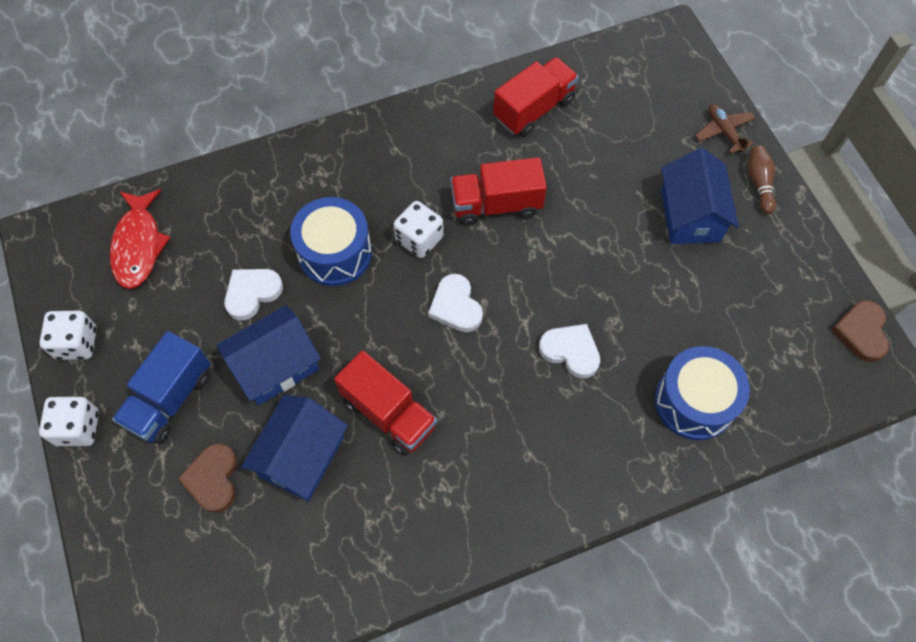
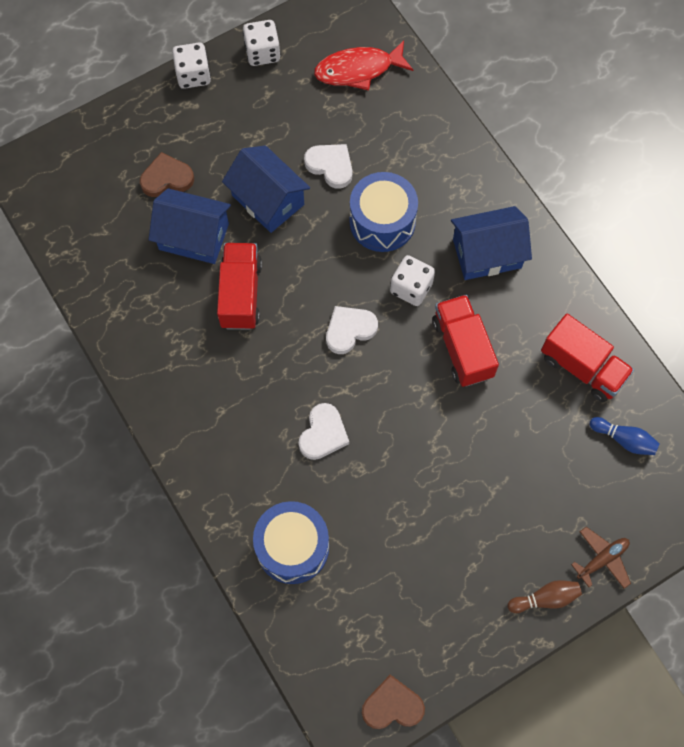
camera: 80 degrees right, 5 degrees up
blue truck [112,331,211,444] -> none
red truck [334,350,437,456] -> red truck turned 150 degrees clockwise [217,243,262,330]
blue house [661,148,739,244] -> blue house moved to [451,206,532,280]
none -> blue bowling pin [590,417,660,455]

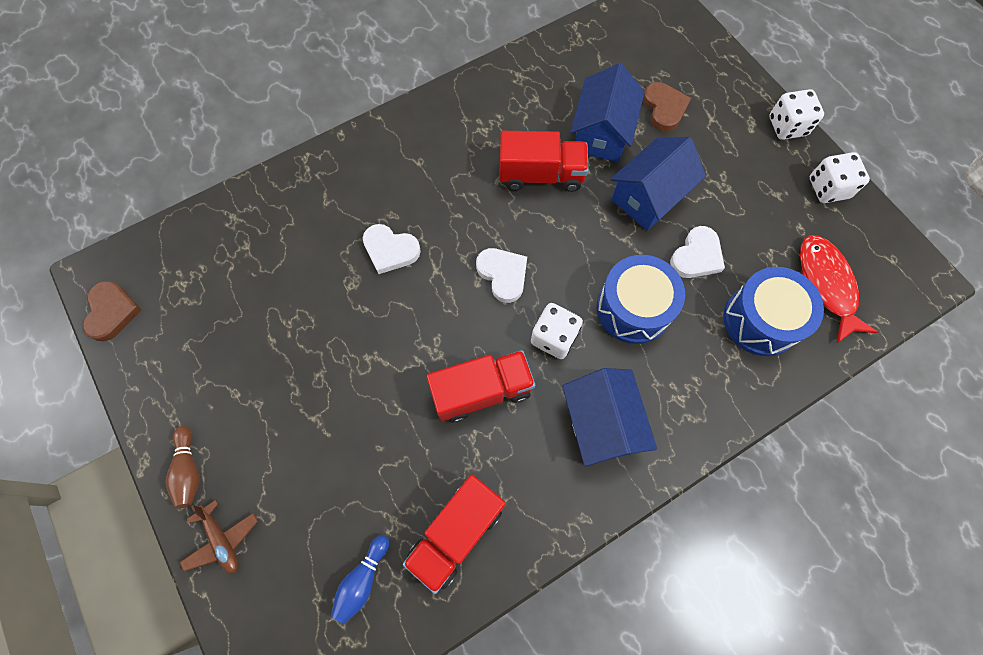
camera: 90 degrees right, 0 degrees up
blue drum [253,501,329,584] -> blue drum moved to [723,267,824,356]

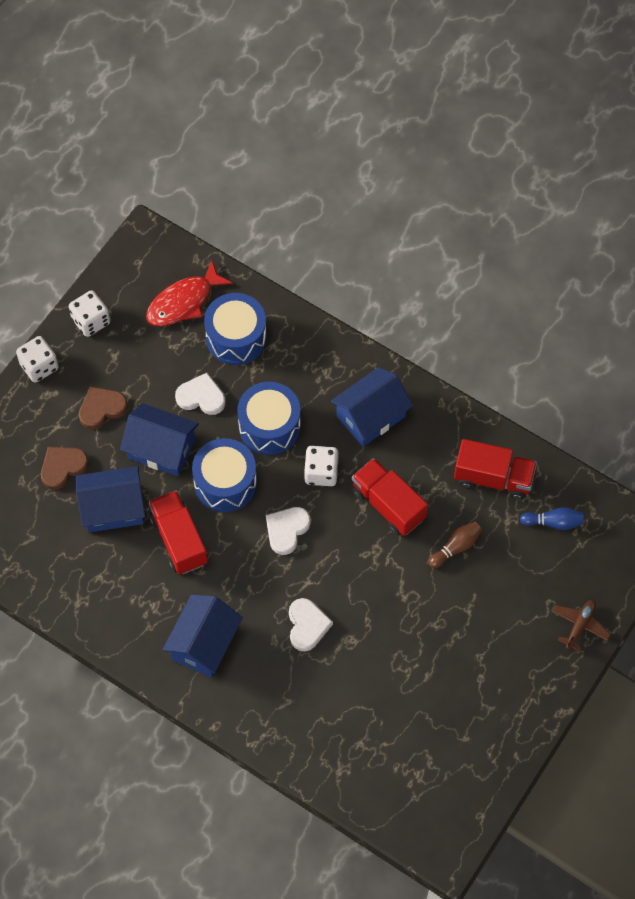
camera: 115 degrees left, 5 degrees down
brown heart [83,281,142,342] -> brown heart moved to [79,386,128,429]
brown bowling pin [166,426,200,508] -> brown bowling pin moved to [429,522,482,568]
none -> blue house [162,594,243,678]
none -> blue drum [192,438,257,512]

